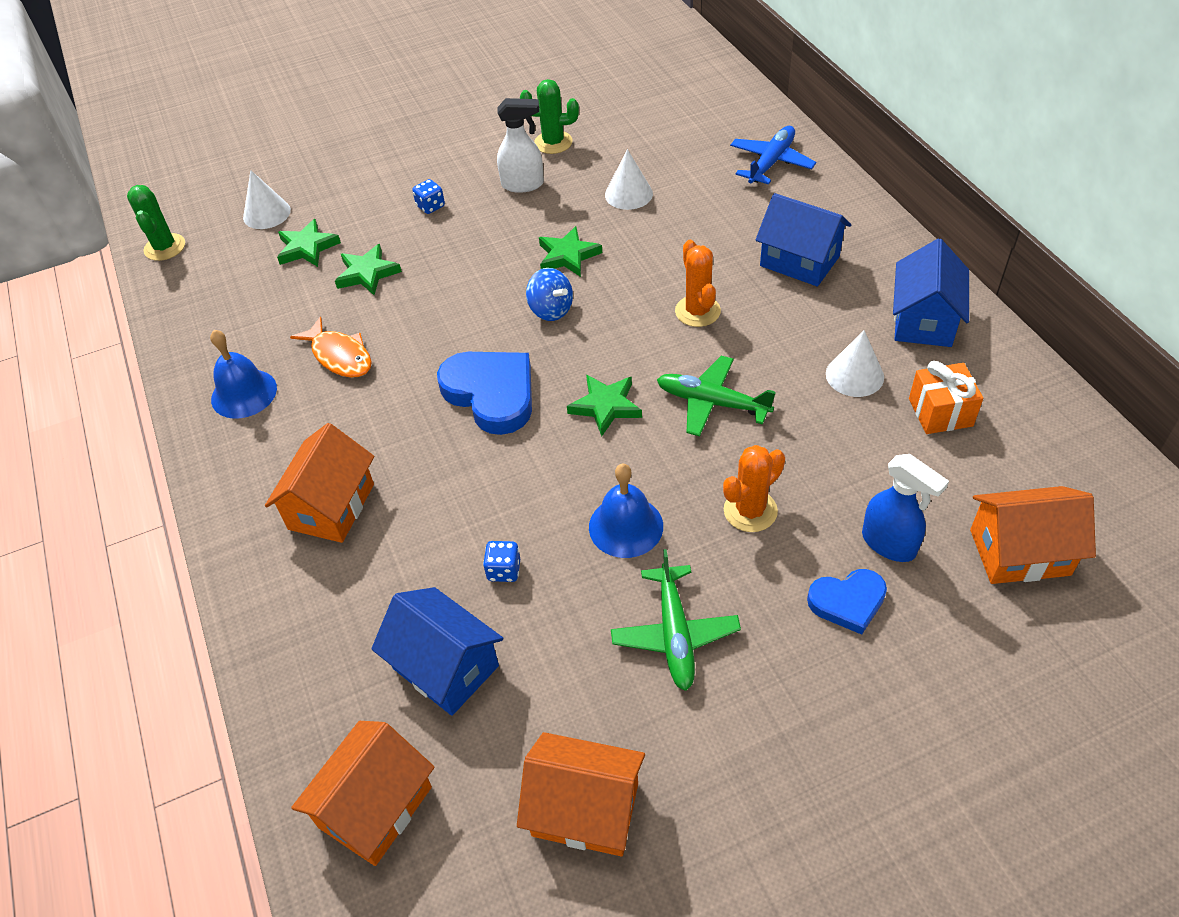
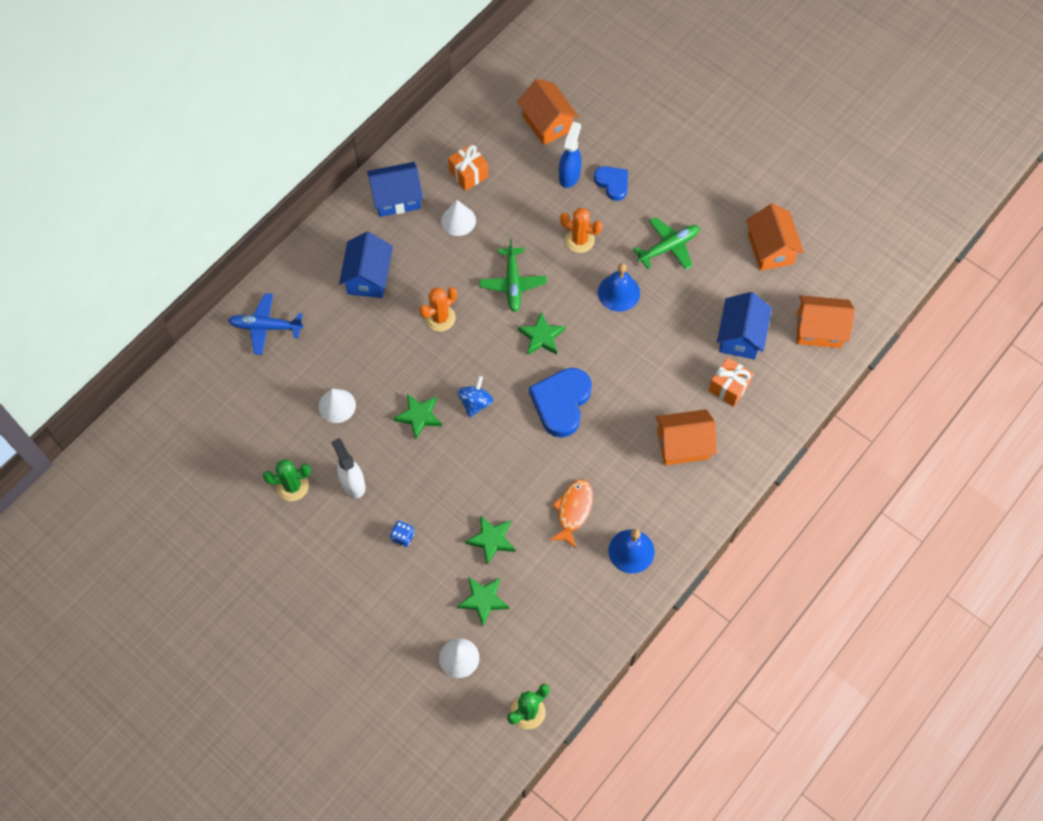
camera: 120 degrees left, 15 degrees up
blue dice [483,541,520,582] -> none
green cactus [520,79,579,154] -> green cactus turned 75 degrees counterclockwise [263,459,311,501]
none -> orange gift [708,358,754,407]

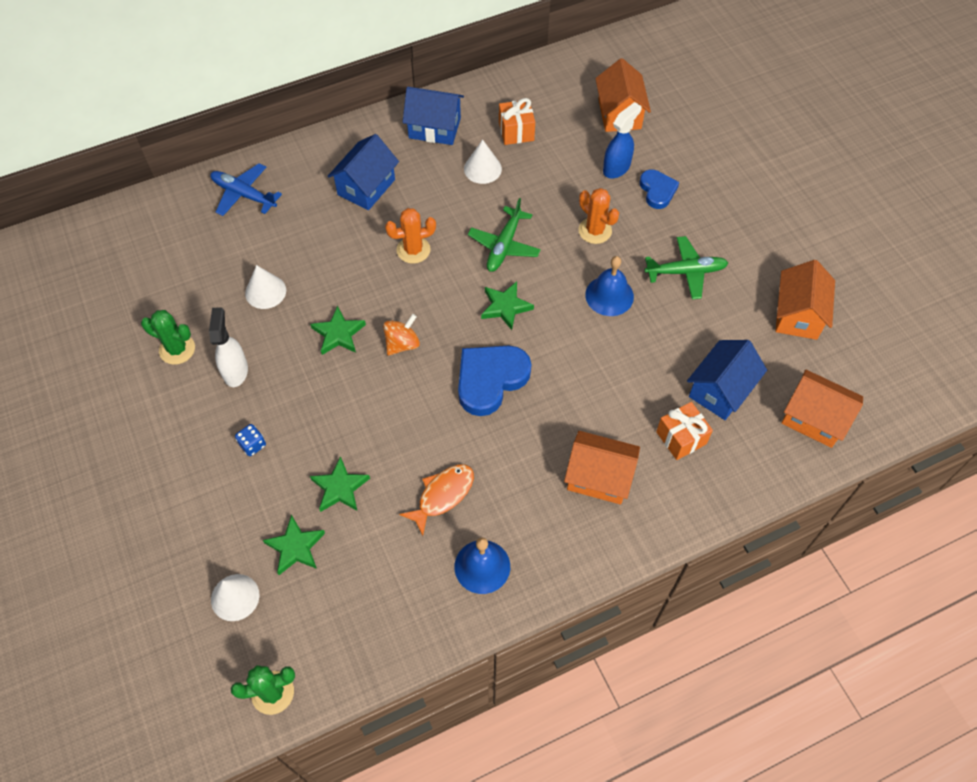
camera: 25 degrees right, 5 degrees down
blue spinning top [458,376,493,418] -> orange spinning top [383,314,420,355]

